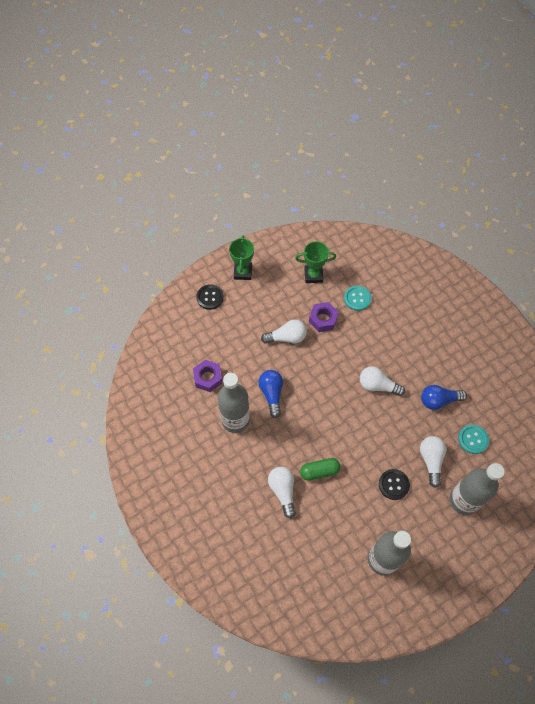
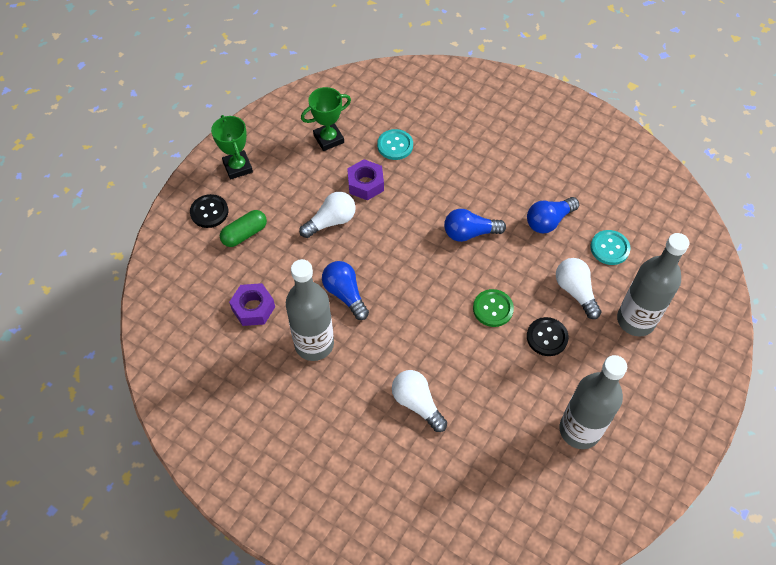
camera: 25 degrees left, 5 degrees down
green capsule [300,458,341,481] -> green capsule moved to [220,210,267,247]
white light bulb [360,366,405,396] -> blue light bulb [444,209,506,242]
none -> green button [473,289,514,327]

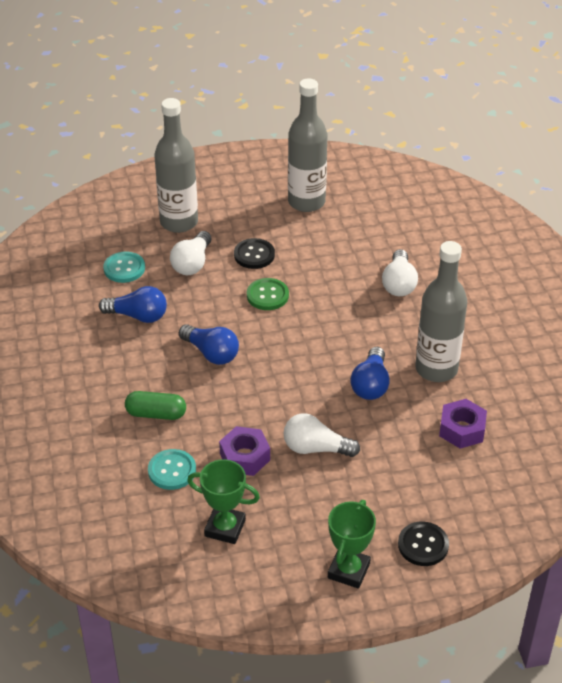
camera: 135 degrees left, 15 degrees down
green capsule [220,210,267,247] -> green capsule moved to [125,391,186,420]

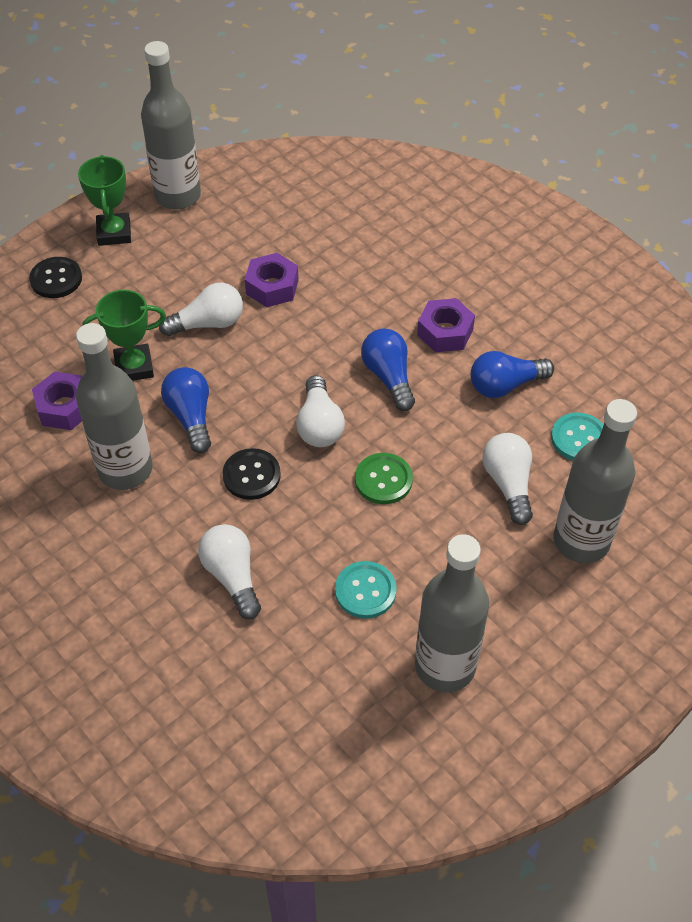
camera: 150 degrees right, 10 degrees up
green capsule [125,391,186,420] -> none
turquoise button [148,449,196,490] -> turquoise button moved to [335,561,397,619]
blue light bulb [179,324,239,365] -> blue light bulb turned 60 degrees clockwise [361,328,415,411]
green trophy [187,459,260,544] -> green trophy moved to [82,290,166,381]
black button [234,238,275,269] -> black button moved to [223,448,281,500]
none -> grey bottle [141,41,201,210]
none -> white light bulb [296,375,345,447]
none -> purple nut [417,298,475,352]

